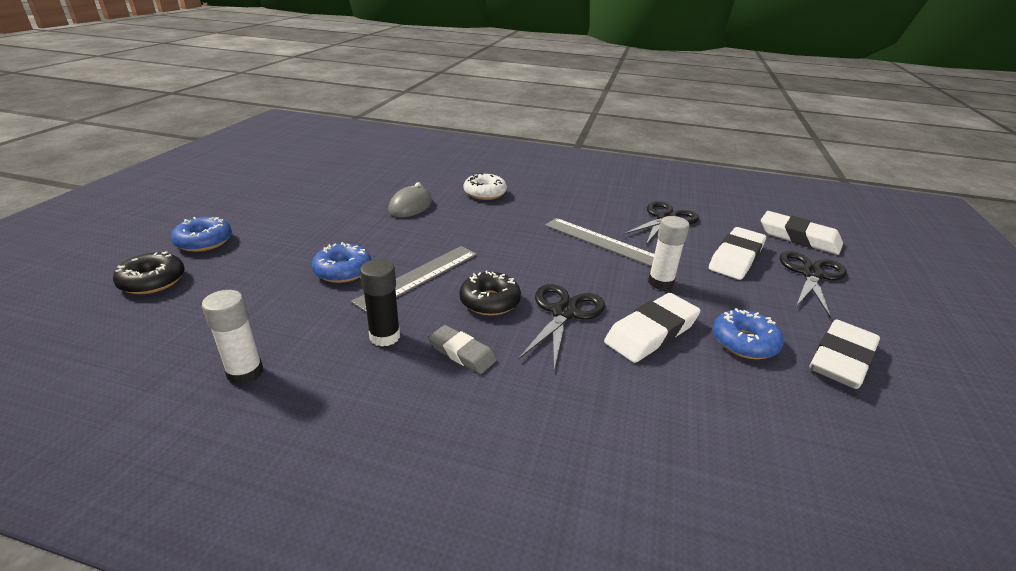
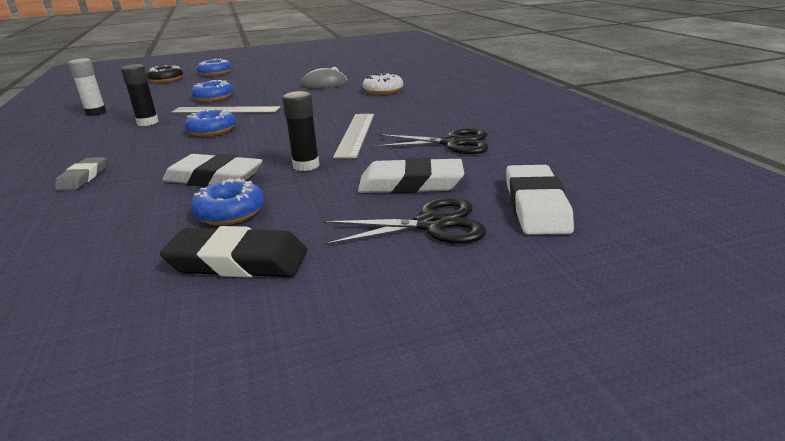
camera: 60 degrees right, 5 degrees down
grey eraser [428,325,497,374] -> grey eraser moved to [55,157,106,190]
black donut [460,270,521,316] -> blue donut [185,108,236,136]
black scissors [518,284,605,369] -> none
white glue stick [648,216,690,290] -> black glue stick [282,91,319,171]
white eraser [810,320,880,389] -> black eraser [160,226,307,278]

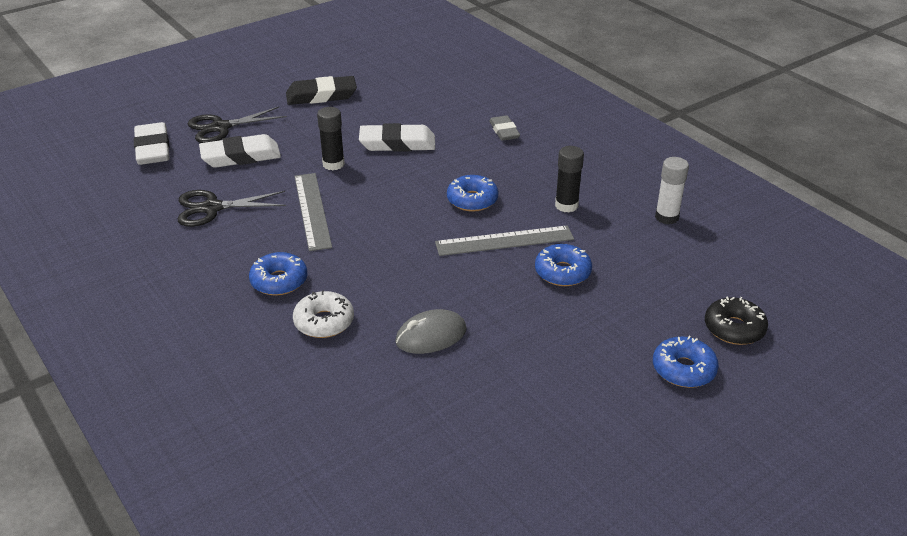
camera: 160 degrees right, 10 degrees up
blue donut [190,178,264,225] -> blue donut moved to [249,252,307,296]

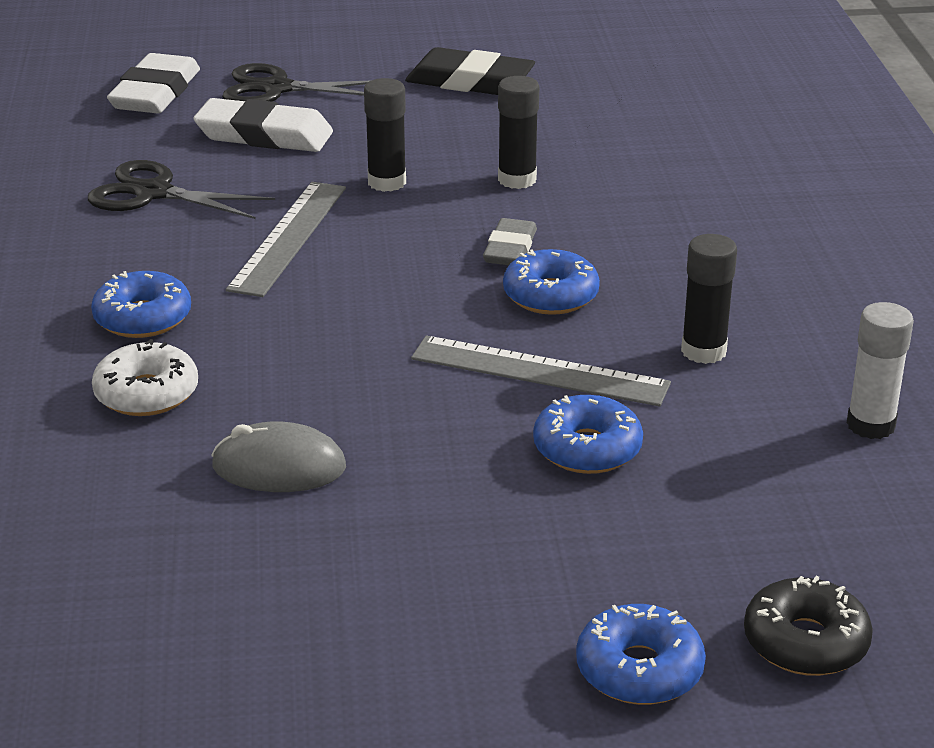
camera: 30 degrees right, 5 degrees down
white eraser [359,123,435,152] -> black glue stick [498,76,539,189]
grey eraser [489,115,520,141] -> grey eraser moved to [483,218,537,265]

